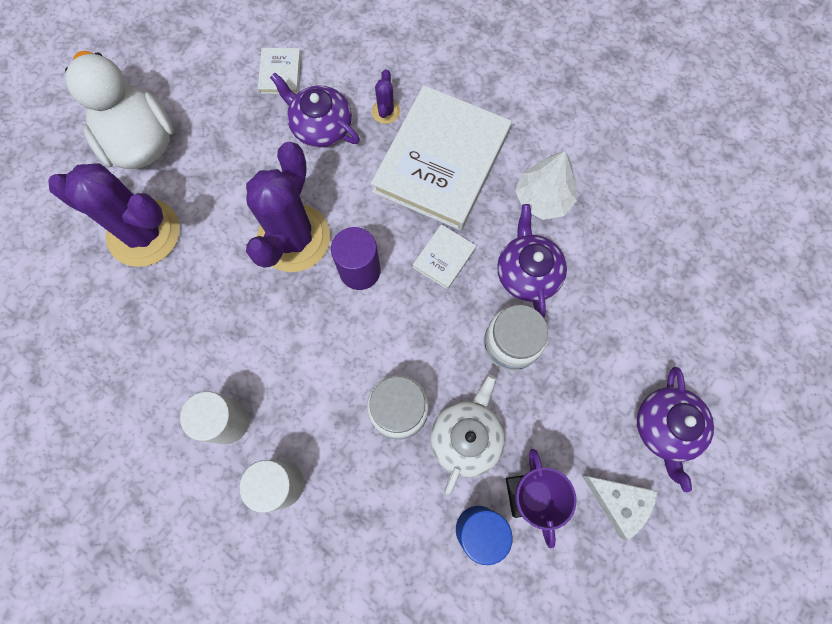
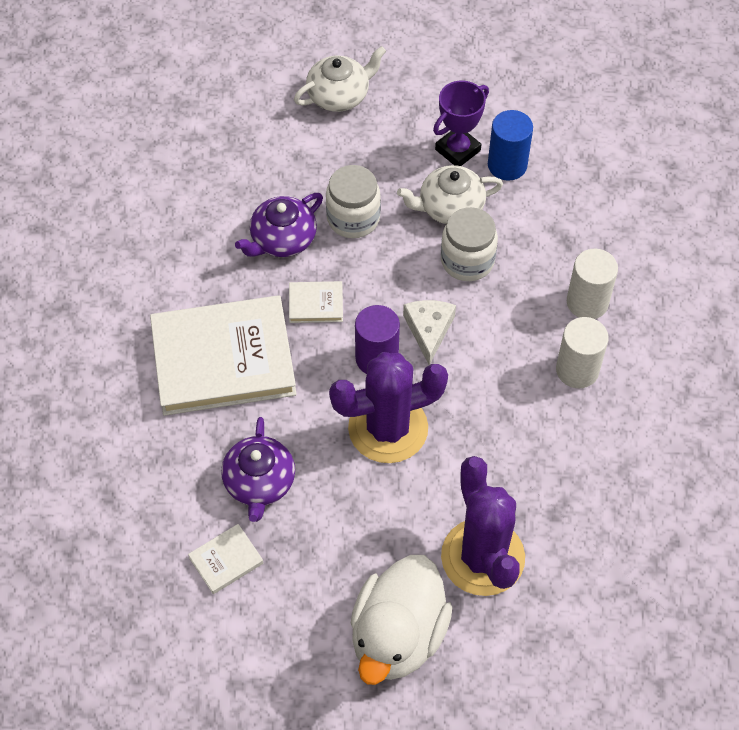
camera: 125 degrees left, 15 degrees down
purple cactus [372,69,400,124] -> none
white tree [515,151,577,220] -> none
white cheese [582,476,658,540] -> white cheese moved to [403,300,456,365]
purple teapot [637,367,714,492] -> white teapot [294,46,386,112]

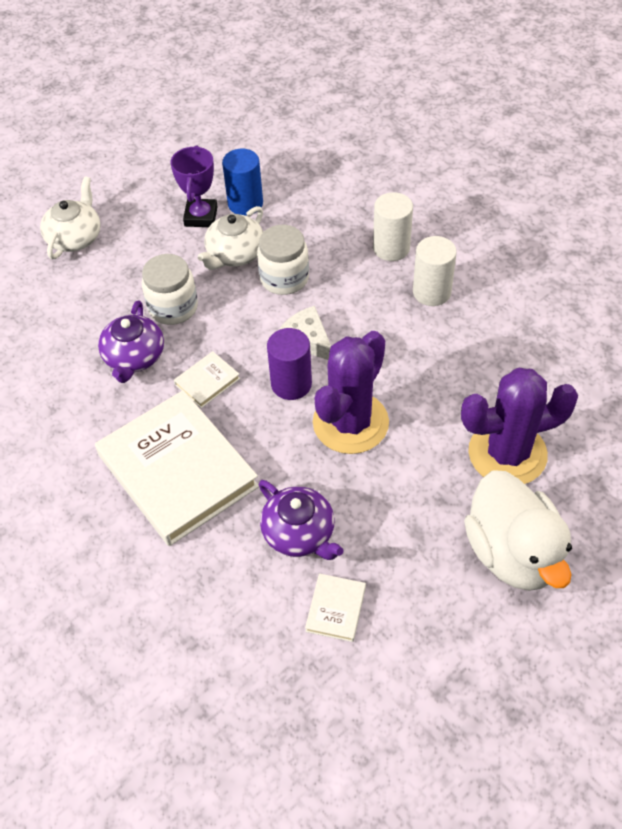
camera: 40 degrees left, 5 degrees down
white book [150,295,297,416] -> white book turned 75 degrees counterclockwise [95,390,259,546]
purple cactus [441,456,525,596] -> purple cactus turned 45 degrees counterclockwise [461,368,578,484]

